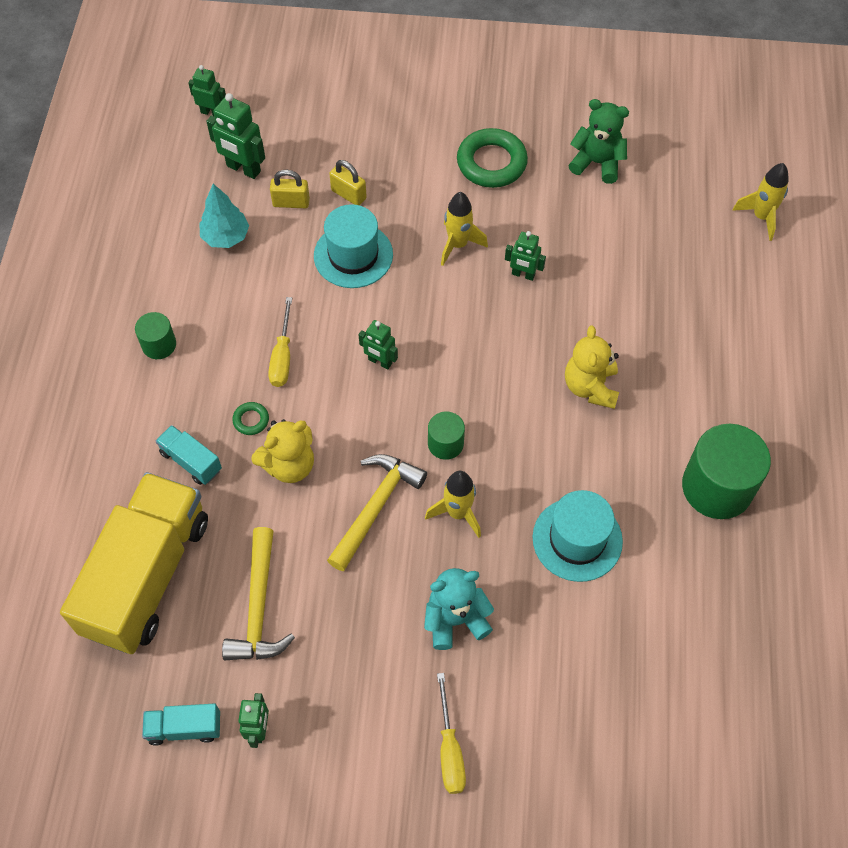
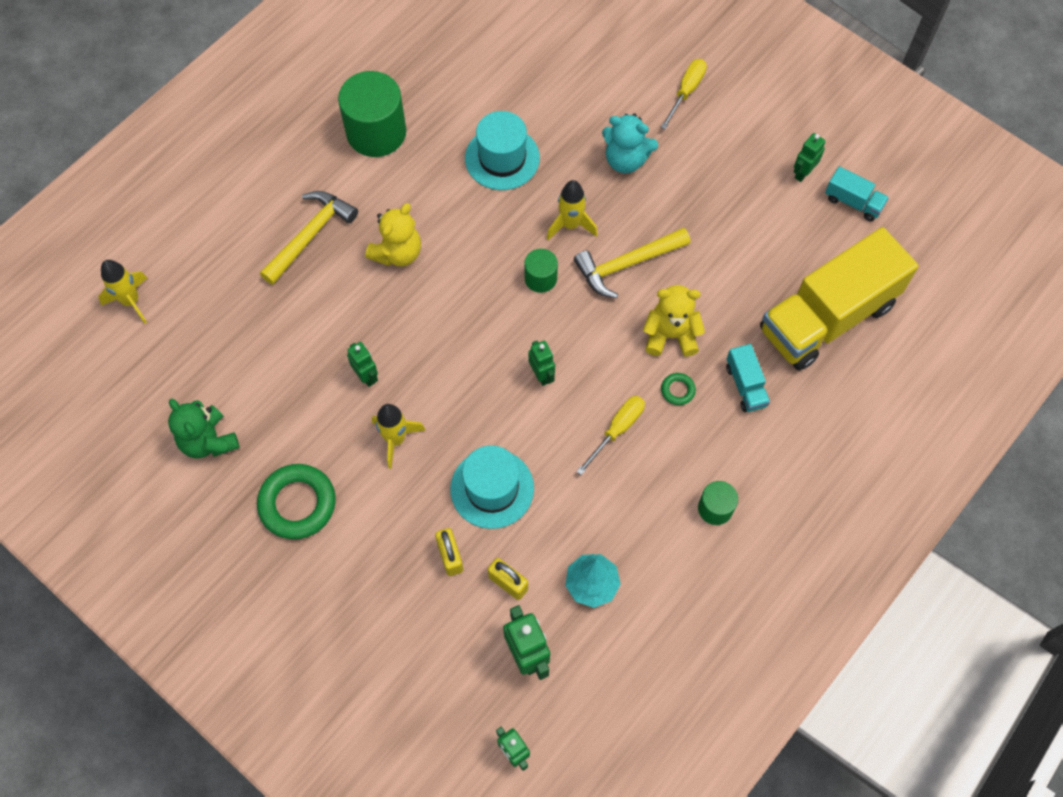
camera: 145 degrees left, 5 degrees up
yellow hammer [222,527,295,660] -> yellow hammer moved to [260,191,358,285]

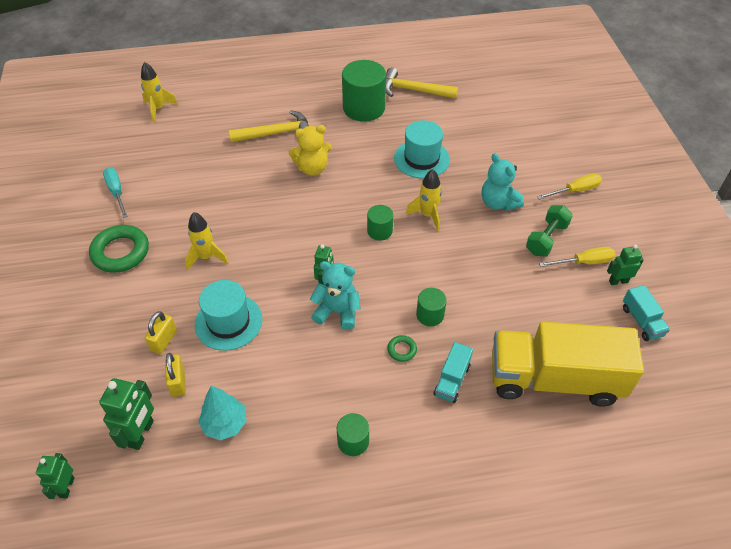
camera: 40 degrees right, 15 degrees down
green teddy bear [168,399,240,458] -> turquoise screwdriver [103,167,128,218]
green robot [347,342,378,387] -> none
yellow hammer [574,228,691,298] -> yellow hammer moved to [386,67,458,99]
yellow screwdriver [576,396,645,475] -> yellow screwdriver moved to [539,247,615,267]
yellow teddy bear [643,285,705,357] -> green cylinder [416,288,447,326]
none -> turquoise teddy bear [310,261,361,330]
none -> green dumbbell [526,205,573,256]

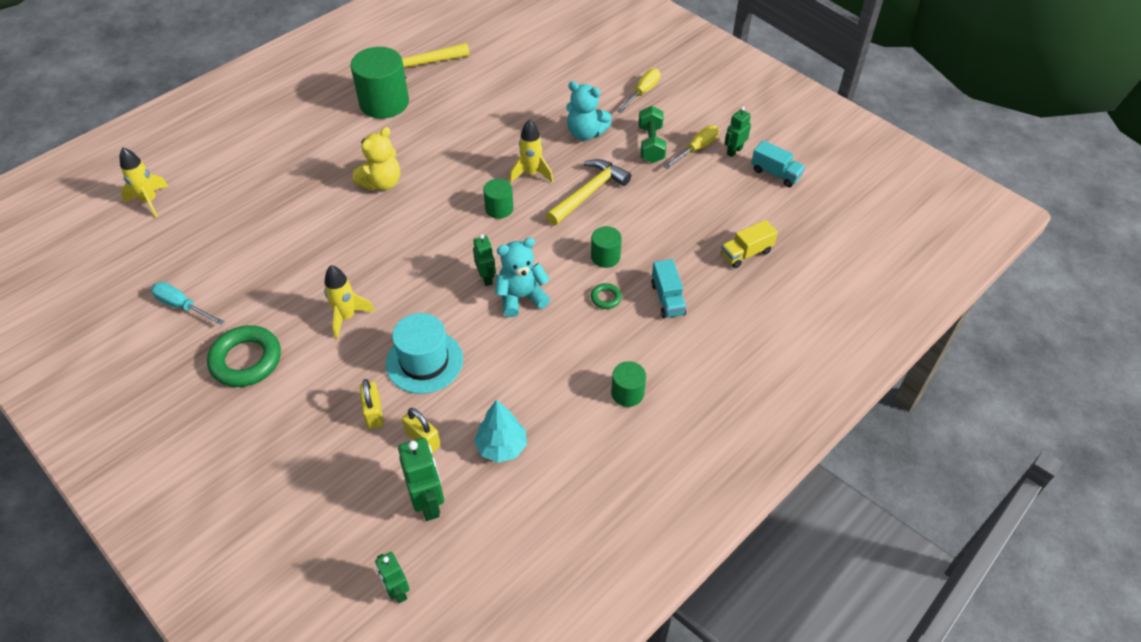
camera: 35 degrees left, 0 degrees up
yellow hammer [229,110,309,142] -> yellow hammer moved to [546,159,631,225]
turquoise hat [394,120,450,179] -> none
yellow truck [492,322,644,406] -> yellow truck [721,220,778,268], size x0.41

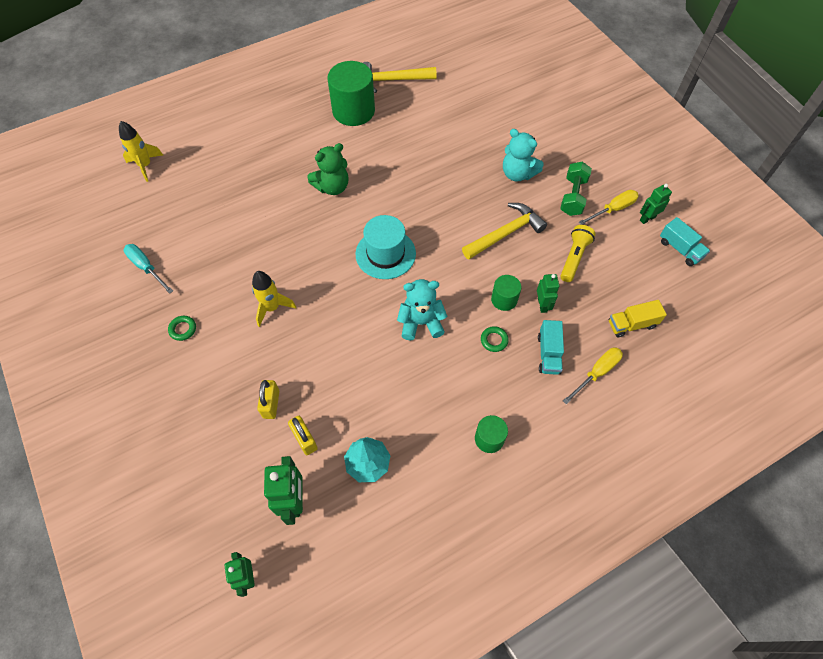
camera: 15 degrees right, 10 degrees up
green ring [207,325,281,387] -> green ring [168,316,196,341], size x0.46
yellow teddy bear [353,127,400,191] -> green teddy bear [307,143,348,195]
turquoise hat [386,313,463,394] -> turquoise hat moved to [355,215,416,279]
green robot [473,234,496,286] -> green robot moved to [537,274,559,313]
green cylinder [483,179,513,219] -> none
yellow rocket [510,119,553,183] -> none
yellow screwdriver [617,68,660,113] -> yellow screwdriver moved to [563,348,623,405]
none -> yellow flashlight [560,225,596,282]

